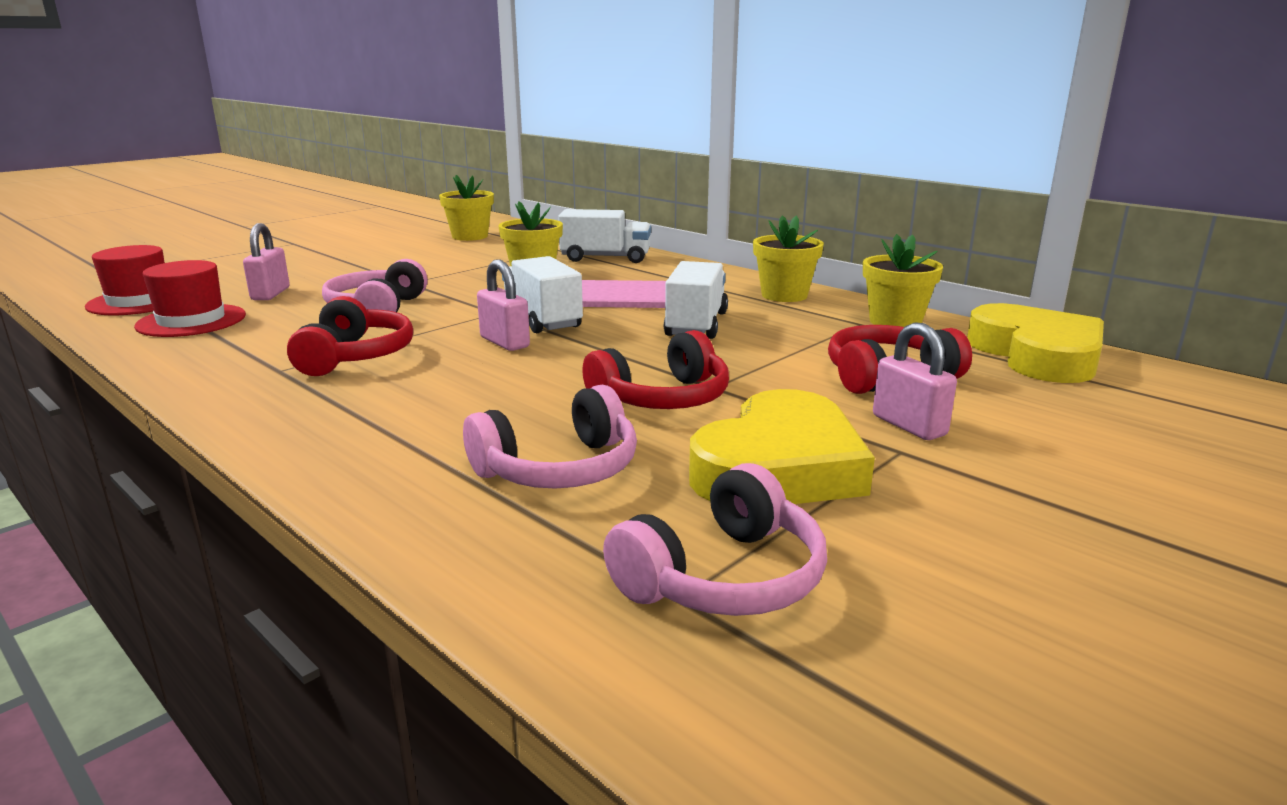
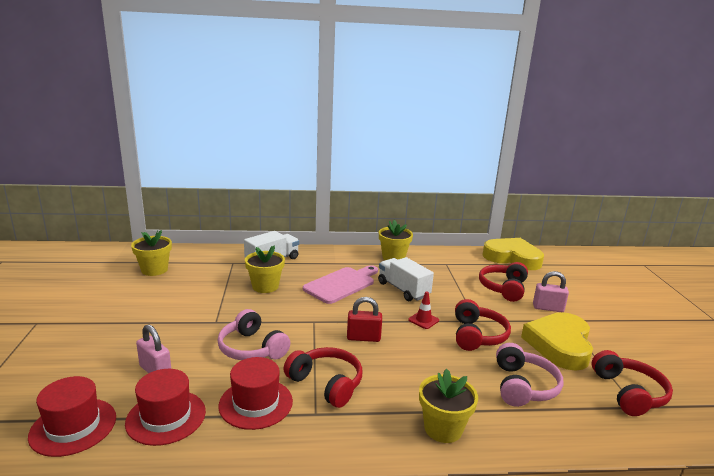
camera: 50 degrees left, 0 degrees up
pink padlock [477,260,530,351] -> red padlock [347,297,382,342]
white truck [502,256,583,333] -> none
pink headphones [603,463,827,616] -> red headphones [592,350,673,416]
yellow heart [689,389,875,504] -> yellow heart turned 150 degrees counterclockwise [521,312,593,371]
yellow flower pot [863,234,943,327] -> yellow flower pot moved to [419,369,478,443]
none -> red hat [219,357,293,430]
none -> red traffic cone [408,291,439,329]

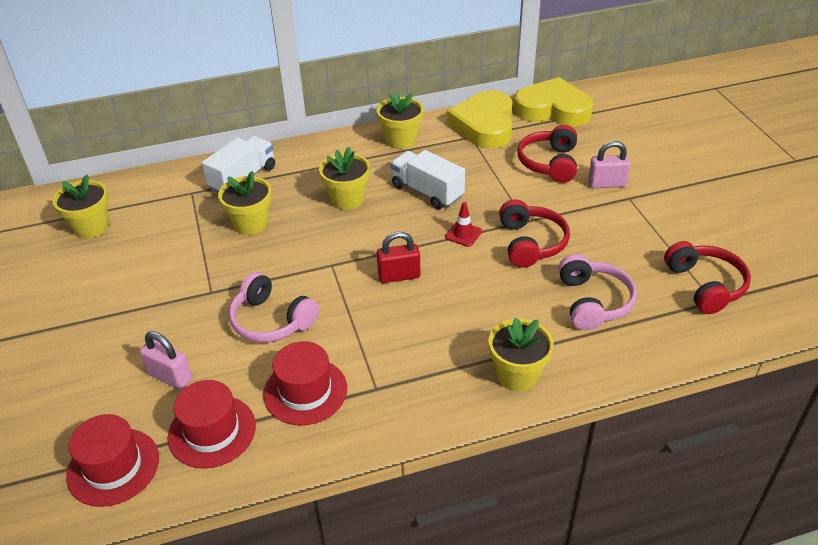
camera: 10 degrees left, 20 degrees up
red headphones [284,347,363,408] -> none
pink cutting board [303,265,378,304] -> yellow flower pot [319,147,370,210]
yellow heart [521,312,593,371] -> yellow heart moved to [447,90,512,148]

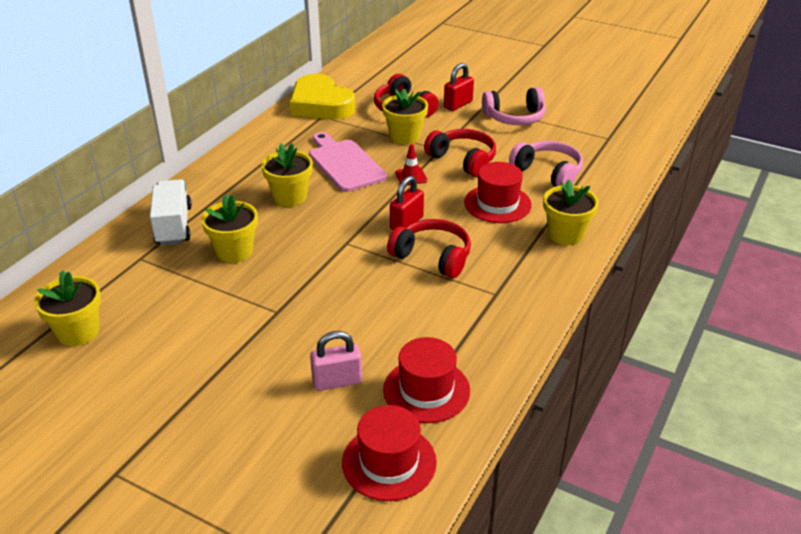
camera: 45 degrees left, 5 degrees down
pink headphones [229,272,319,343] -> pink headphones moved to [482,87,546,125]
red hat [263,341,347,425] -> red hat moved to [464,162,532,223]
yellow flower pot [377,91,423,149] -> yellow flower pot moved to [382,88,428,144]
white truck [390,150,465,209] -> pink cutting board [309,132,387,192]
yellow heart [514,77,593,126] -> none
pink padlock [588,141,631,188] -> red padlock [444,63,474,111]
red headphones [664,241,751,314] -> red headphones moved to [387,219,471,278]

